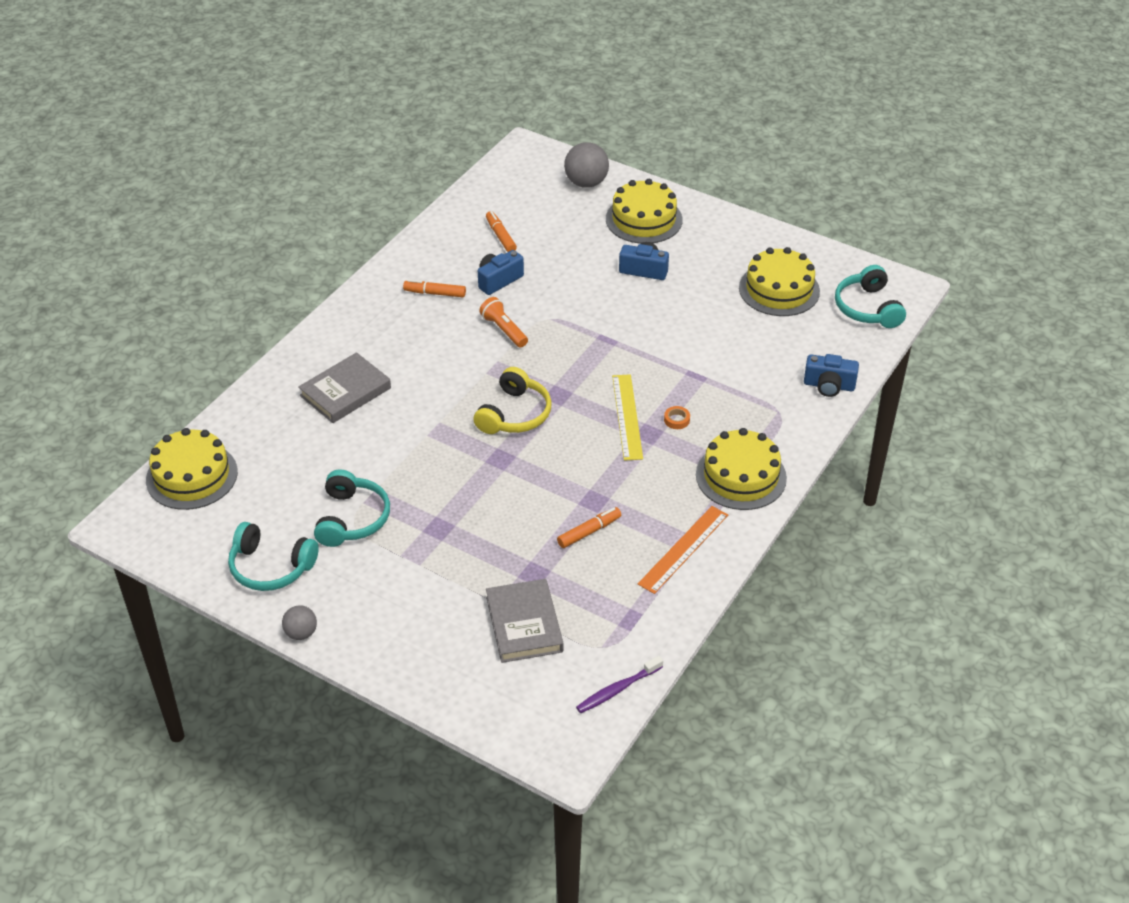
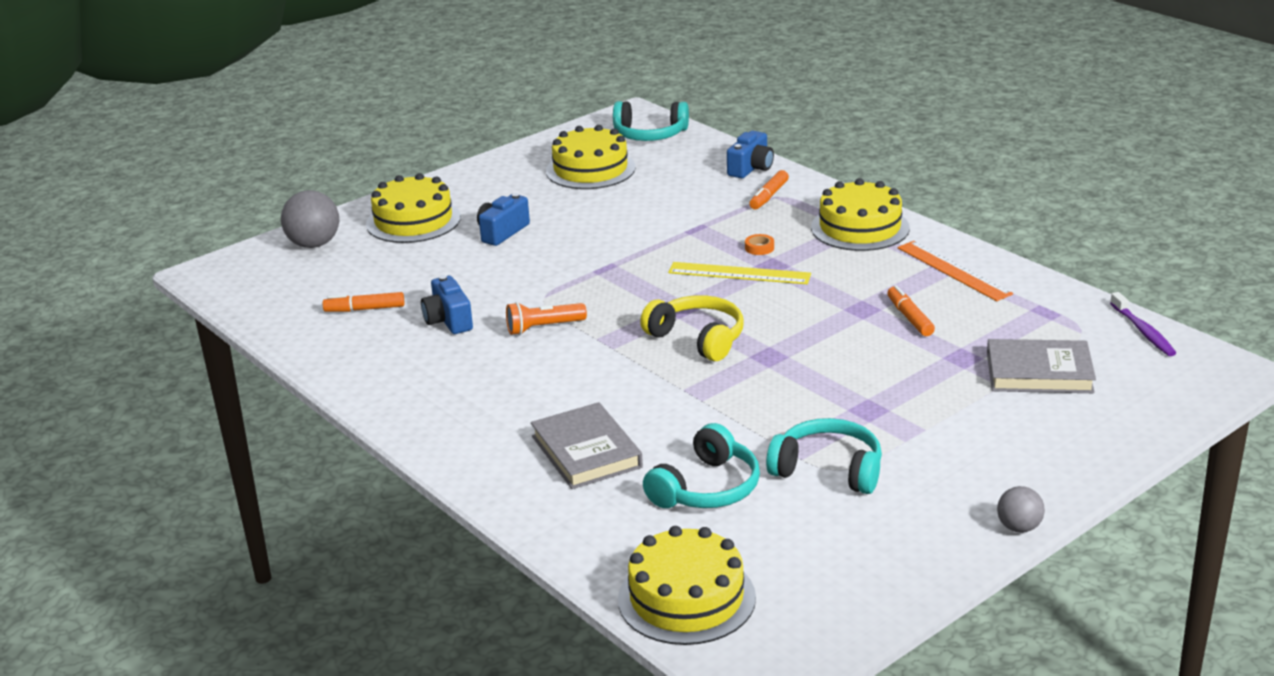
camera: 70 degrees left, 15 degrees down
turquoise headphones [228,522,319,591] -> turquoise headphones moved to [643,423,760,508]
orange marker [403,279,466,297] -> orange marker moved to [749,170,789,209]

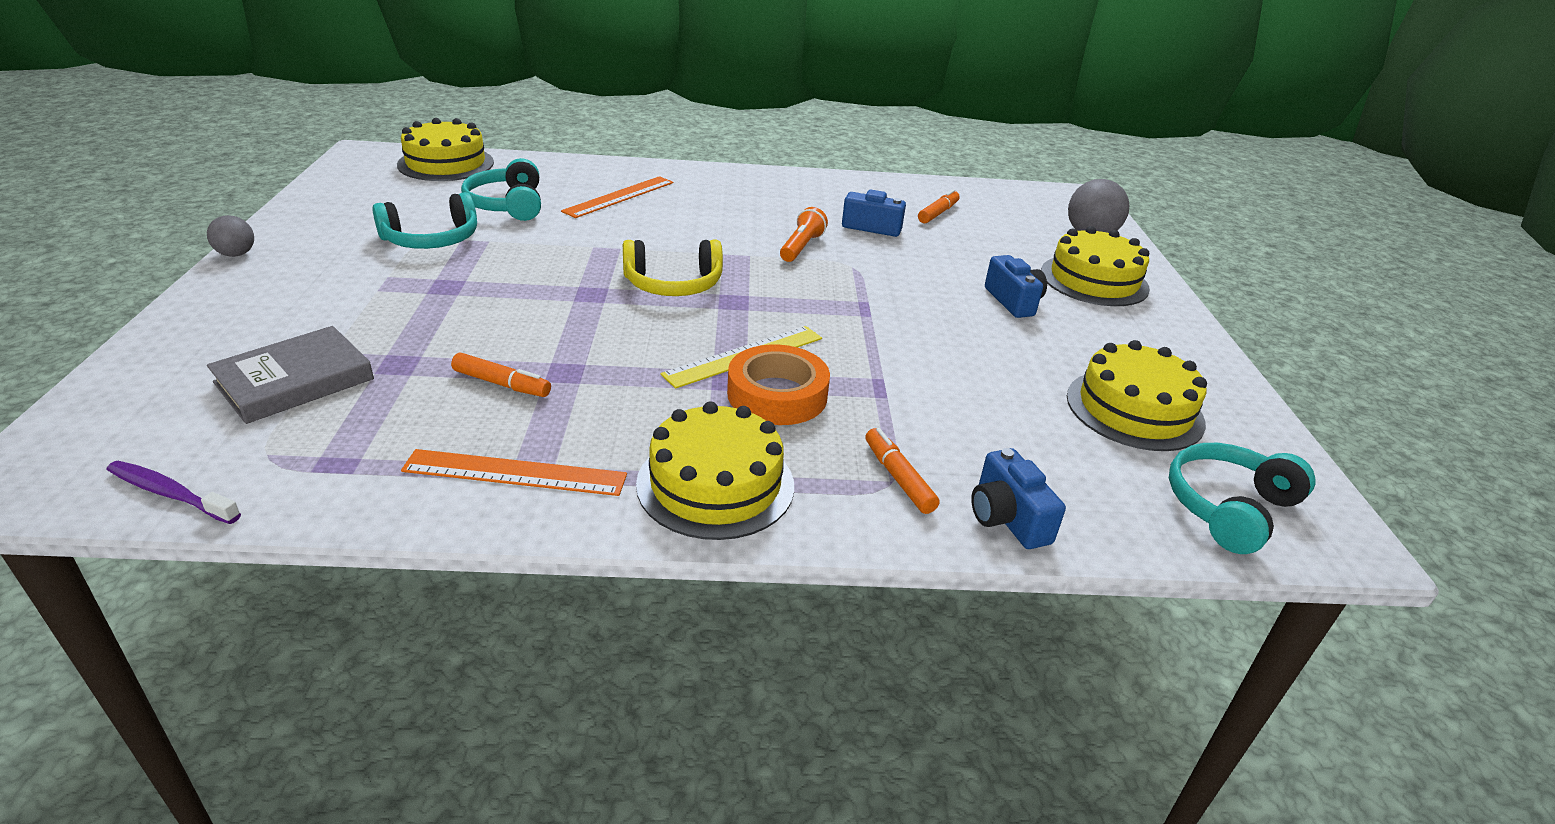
camera: 125 degrees right, 5 degrees up
grey book [531,402,643,489] -> orange ruler [561,176,673,218]
orange tape [745,234,774,255] -> orange tape [727,345,830,425], size x2.49

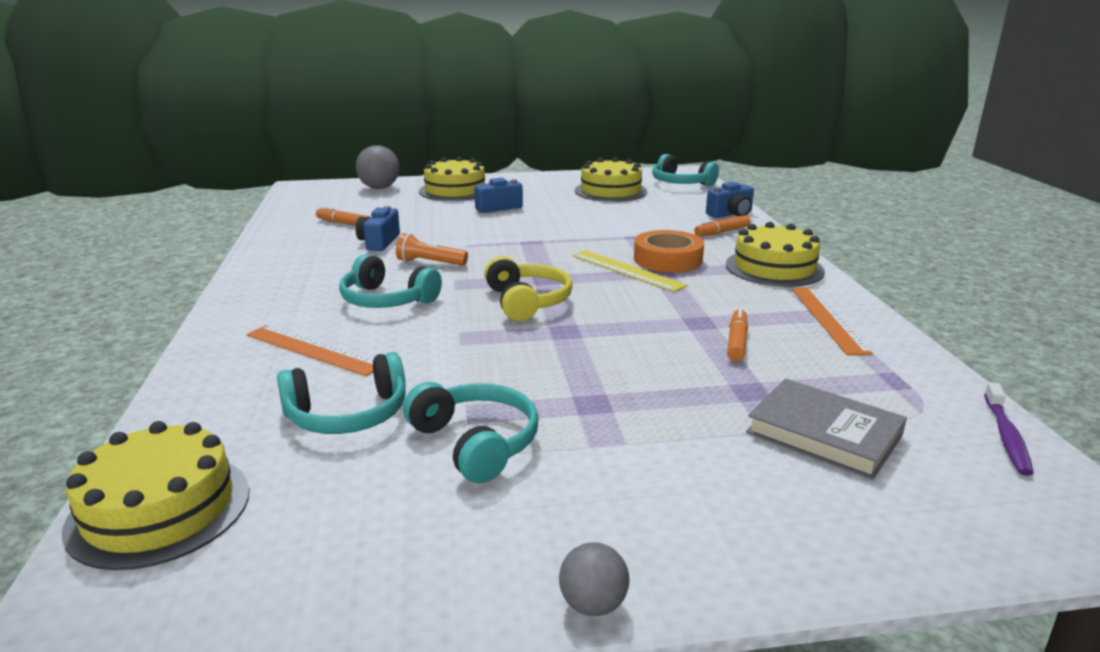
camera: 95 degrees left, 10 degrees down
none -> turquoise headphones [339,254,442,308]

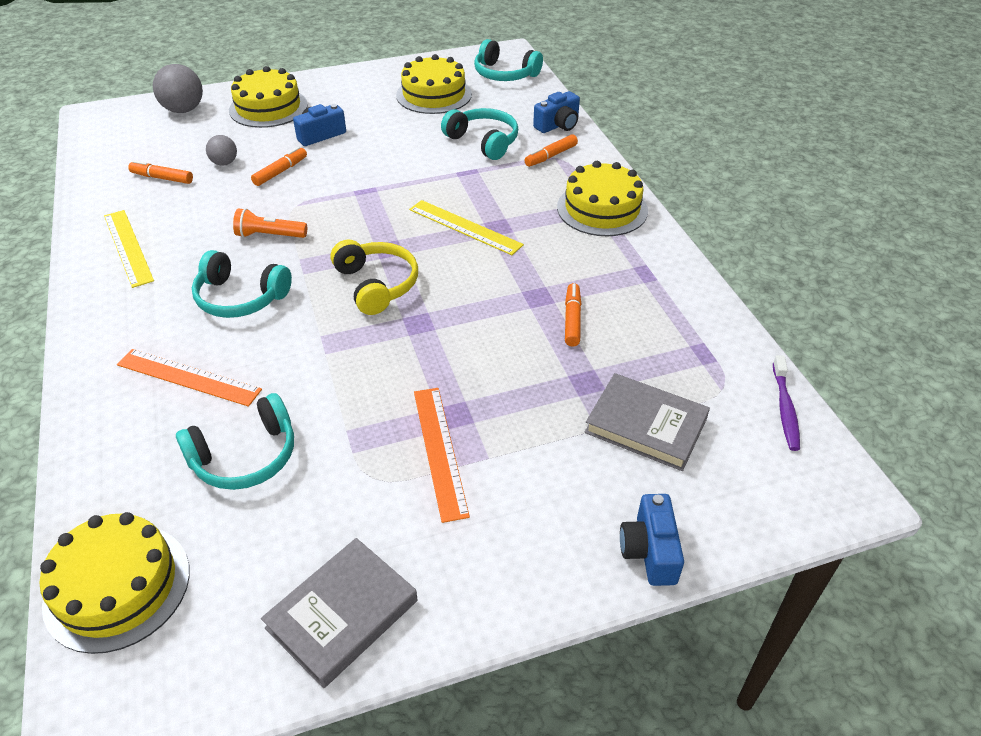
camera: 10 degrees left, 20 degrees up
blue camera [356,206,400,251] -> blue camera moved to [620,494,684,586]
turquoise headphones [403,382,539,483] -> turquoise headphones moved to [441,108,518,160]
grey ball [559,542,629,616] -> grey ball moved to [206,135,237,166]
orange tape [634,230,704,272] -> none
orange ruler [792,288,873,355] -> orange ruler moved to [414,388,470,523]
none -> yellow ruler [104,210,154,288]
none -> orange marker [251,147,307,186]
none -> grey book [261,538,417,688]

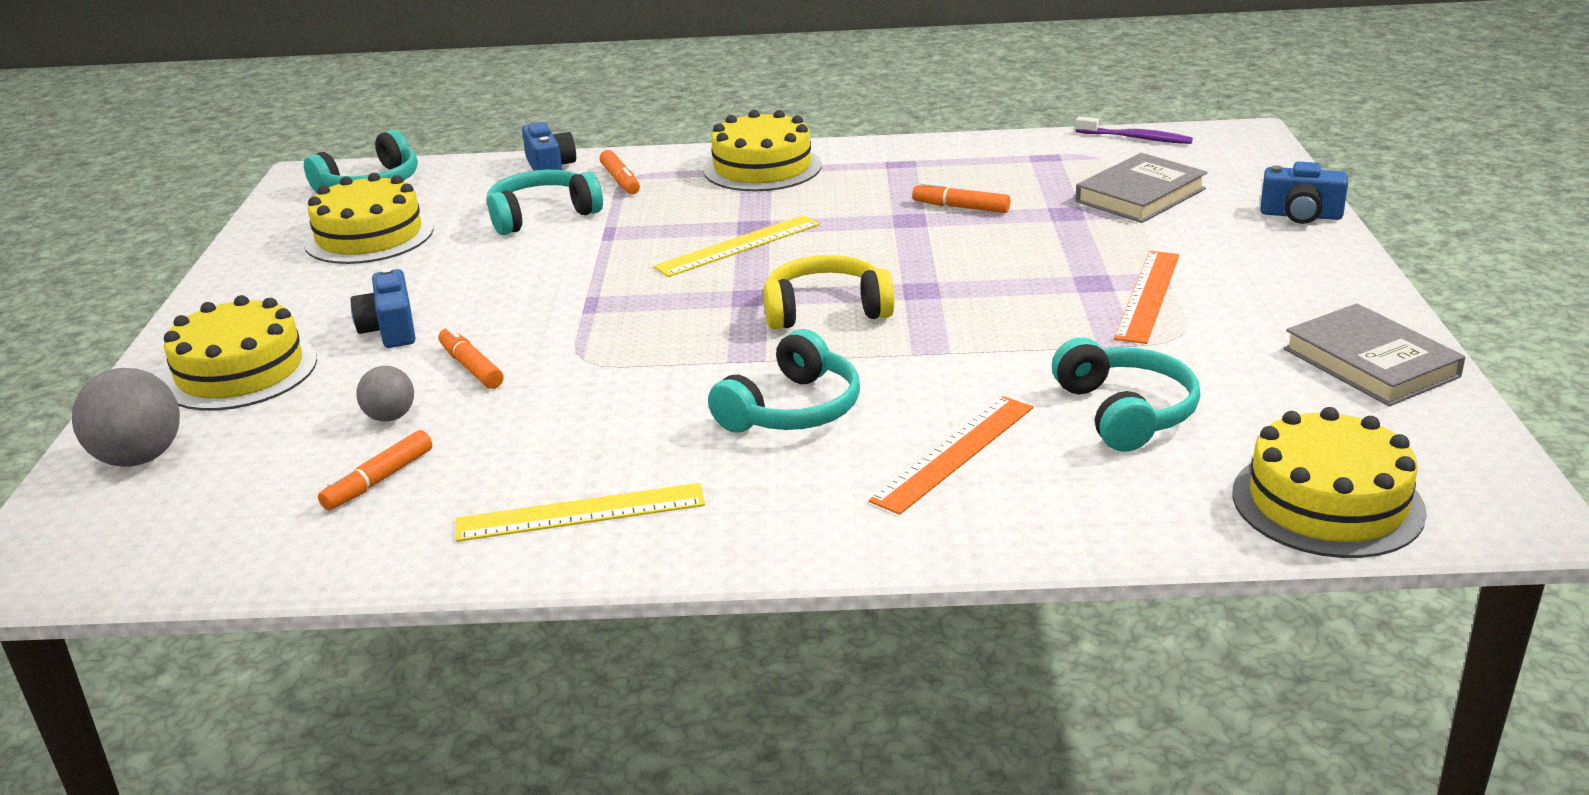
camera: 70 degrees left, 15 degrees down
orange flashlight [233,208,307,238] -> none
orange ruler [414,388,470,523] -> orange ruler turned 75 degrees counterclockwise [1114,251,1179,344]

